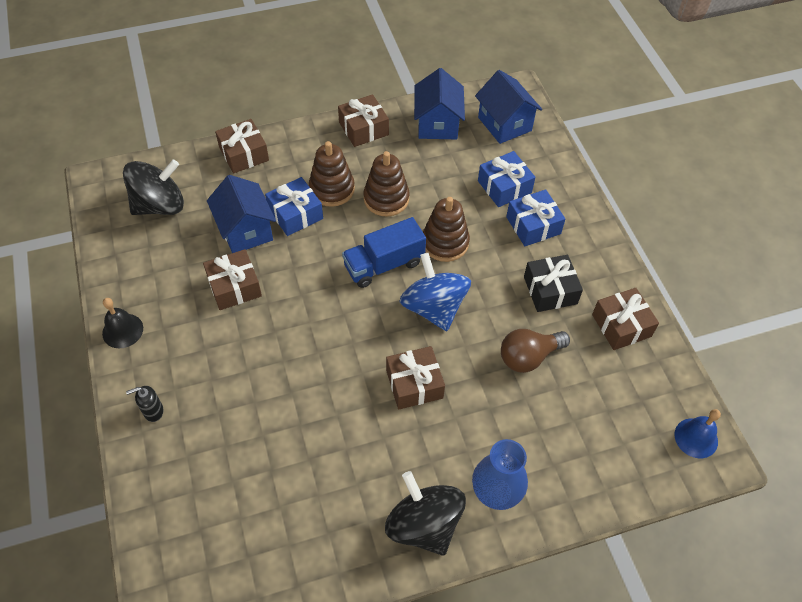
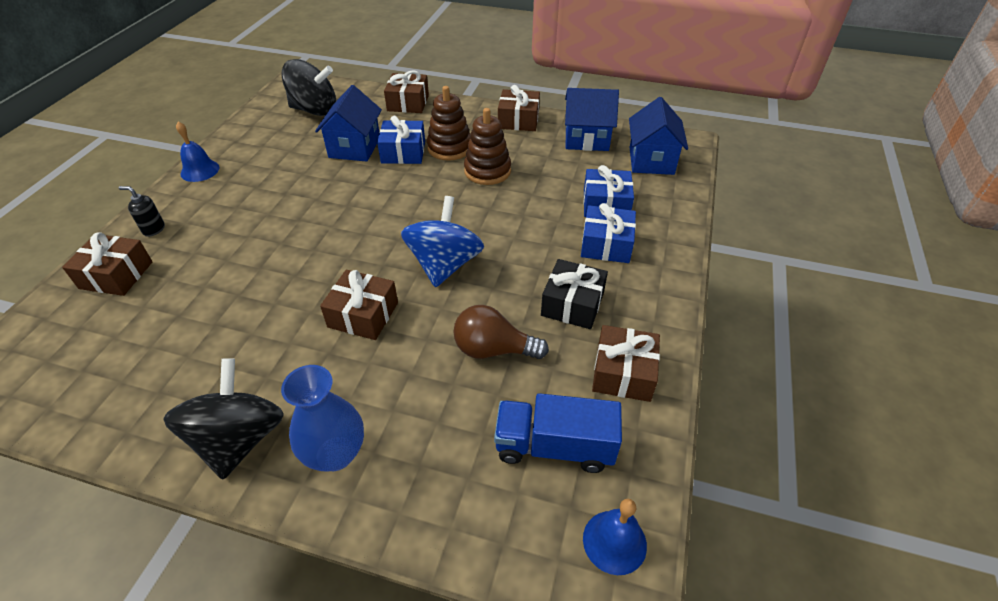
camera: 35 degrees right, 10 degrees down
black bell [102,298,143,348] -> blue bell [176,122,219,182]
brown gift [203,249,262,310] -> brown gift moved to [62,232,153,296]
blue truck [342,217,426,288] -> blue truck moved to [494,393,622,473]
blue house [414,68,465,139] -> blue house turned 60 degrees clockwise [565,88,619,151]
brown stacking toy [423,197,470,262] -> none

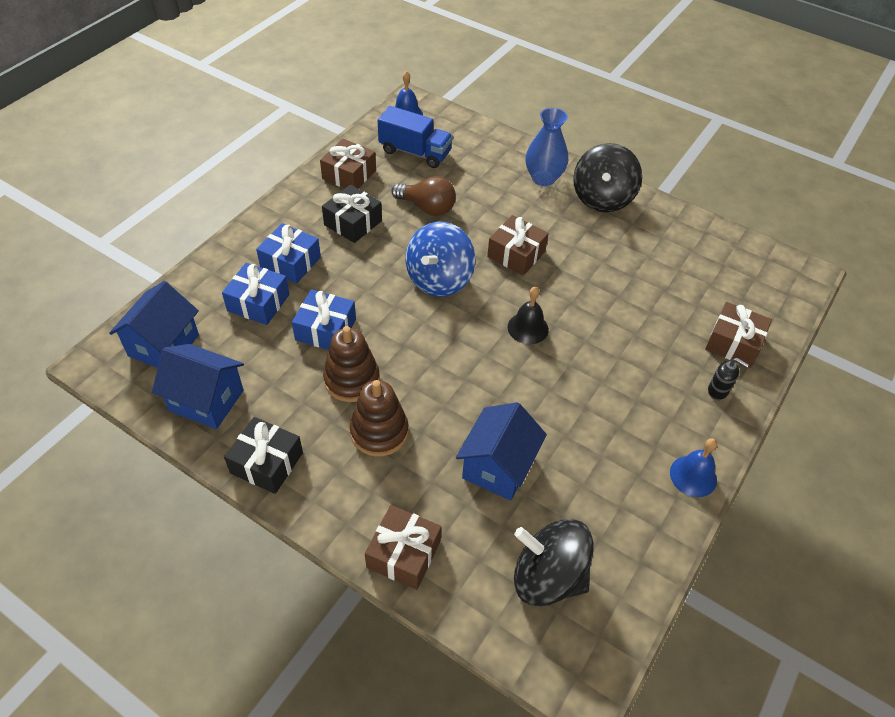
camera: 165 degrees left, 5 degrees up
blue gift [377,116,425,164] -> blue gift moved to [292,289,356,350]
brown gift [498,85,540,131] -> black gift [224,417,303,494]
none -> black bell [508,287,549,344]

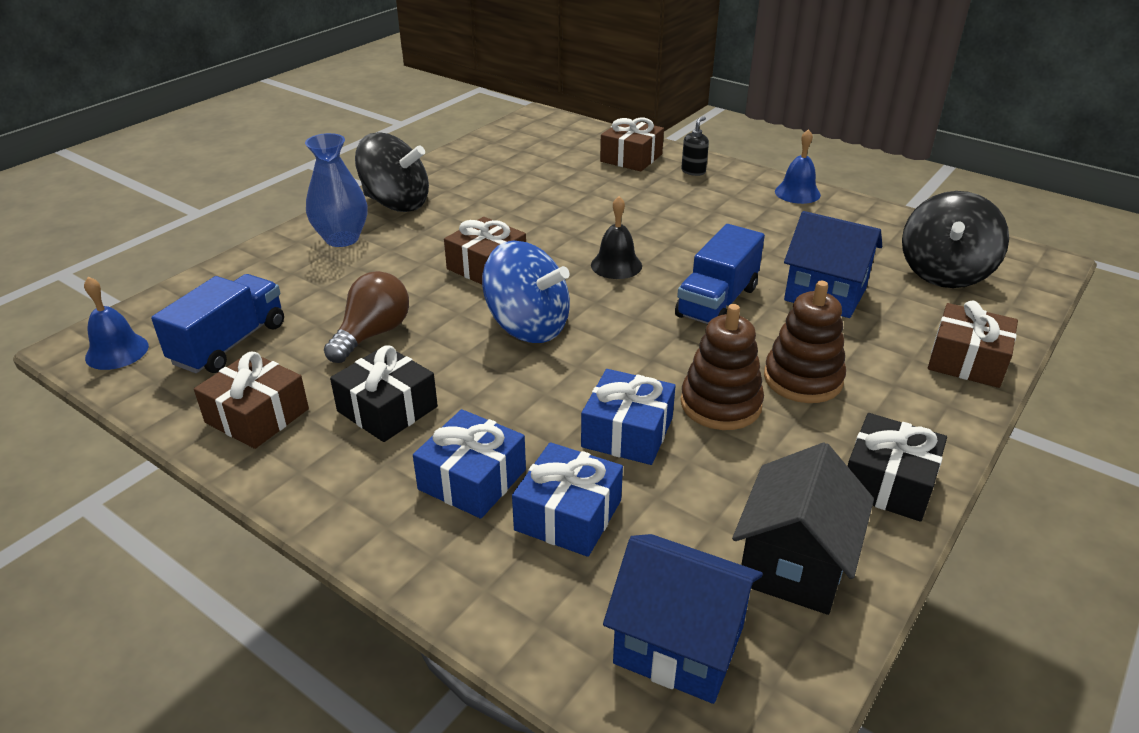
camera: 85 degrees left, 15 degrees down
blue house [152,344,244,429] -> black house [732,442,874,615]
none -> blue truck [675,224,765,324]

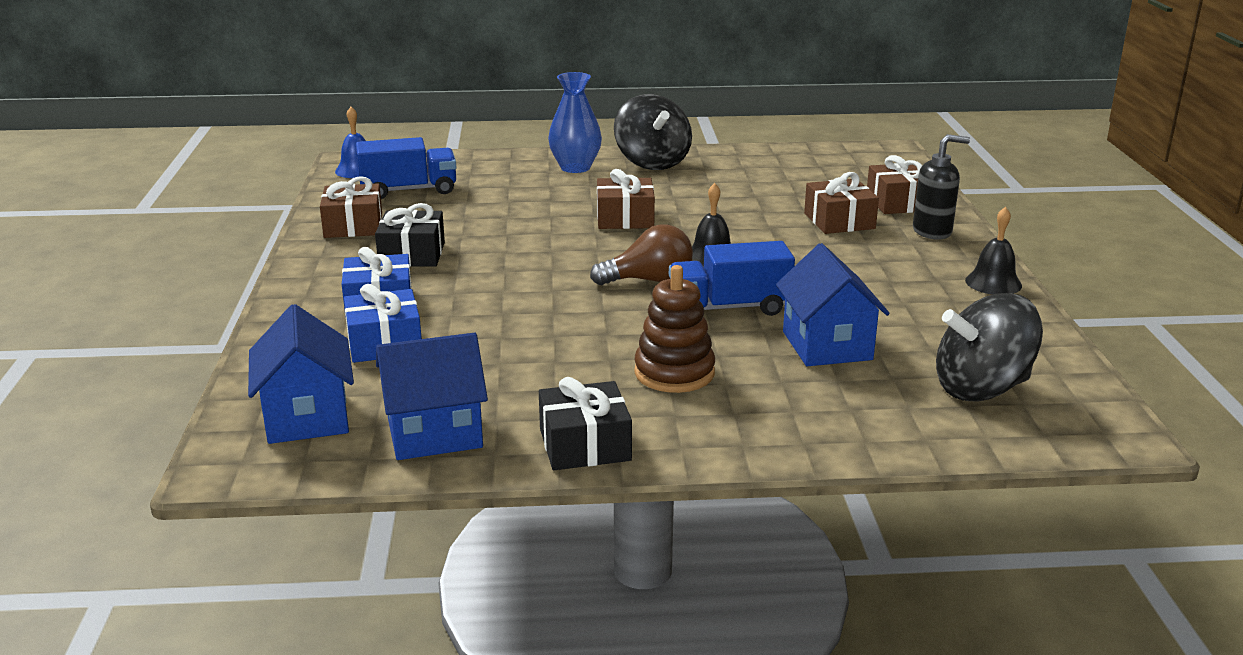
camera: 50 degrees right, 10 degrees down
brown light bulb [324,271,409,363] -> brown light bulb moved to [590,224,693,285]
blue spinning top [482,241,570,343] -> none
blue gift [581,369,676,465] -> none
black soap dispenser [681,116,709,176] -> black soap dispenser [913,134,970,239], size x1.59
brown stacking toy [681,304,764,430] -> none
black house [732,442,874,615] -> blue house [376,333,488,460]
blue bell [775,129,821,204] -> black bell [965,207,1022,295]
brown gift [928,300,1018,388] -> brown gift moved to [804,172,879,234]

